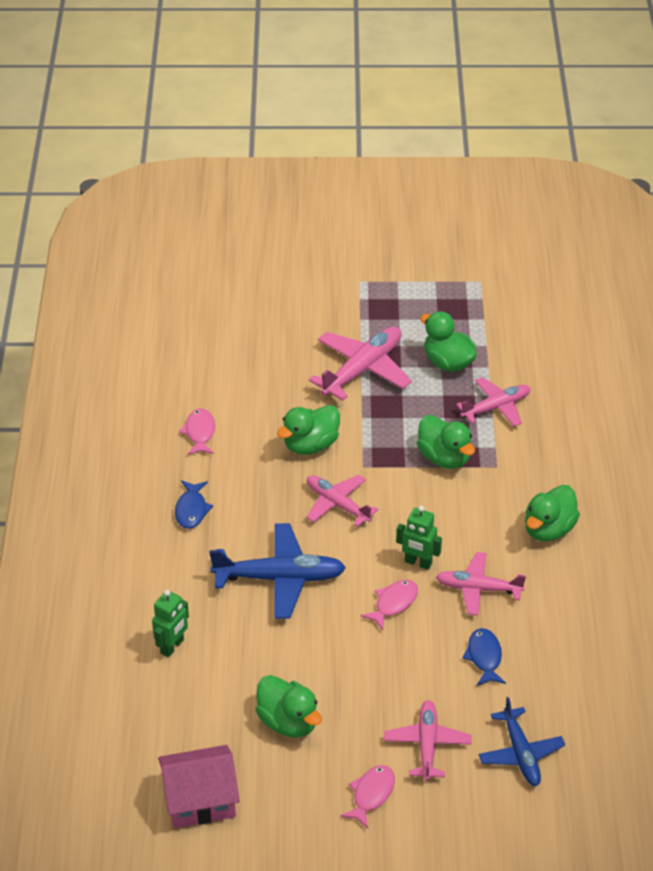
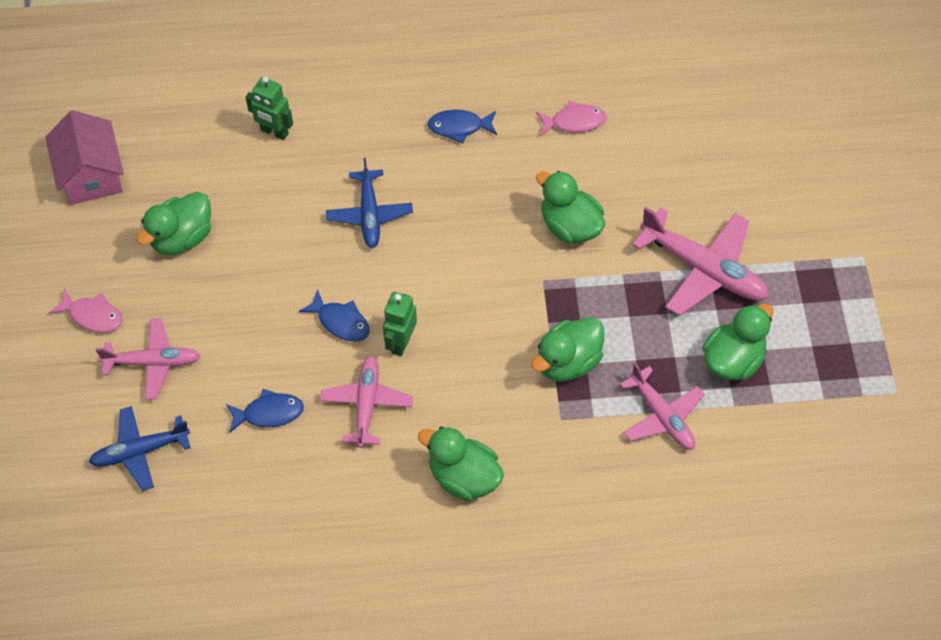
camera: 85 degrees right, 15 degrees up
blue plane [209,523,346,619] -> blue plane [326,158,413,248], size x0.66
pink plane [307,475,379,527] -> none
pink fish [361,580,418,630] -> blue fish [299,289,370,341]

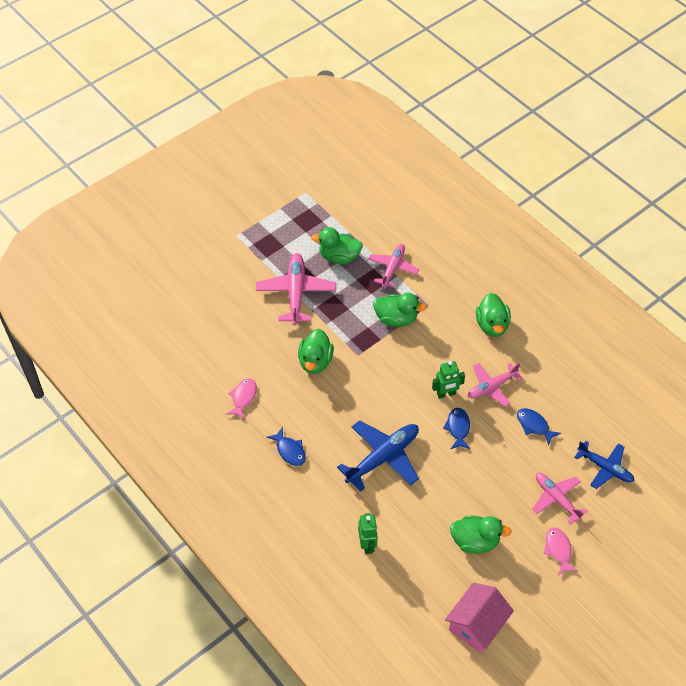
camera: 125 degrees left, 5 degrees down
blue plane [326,158,413,248] -> blue plane [337,420,419,492], size x1.52
pink fish [536,101,607,135] -> pink fish turned 60 degrees clockwise [226,378,257,419]

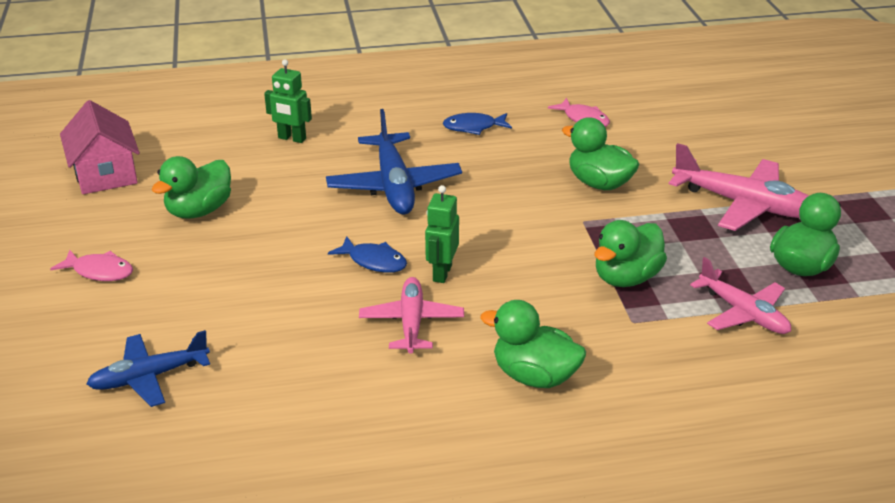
camera: 120 degrees right, 20 degrees down
blue fish [517,408,561,446] -> none
pink plane [532,473,588,524] -> none

